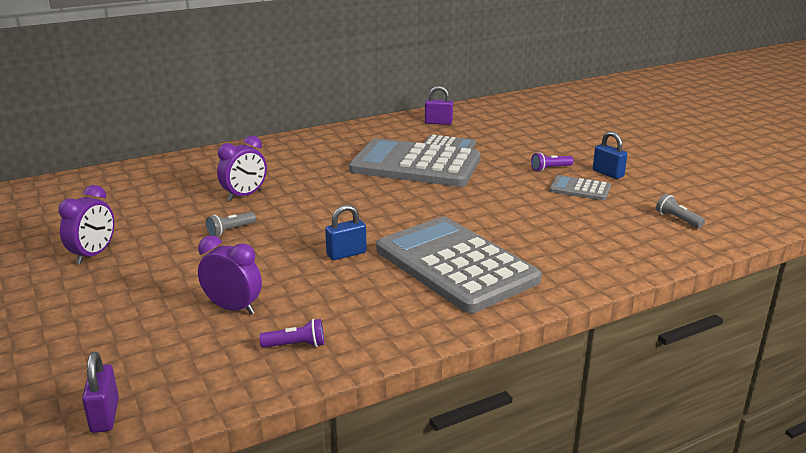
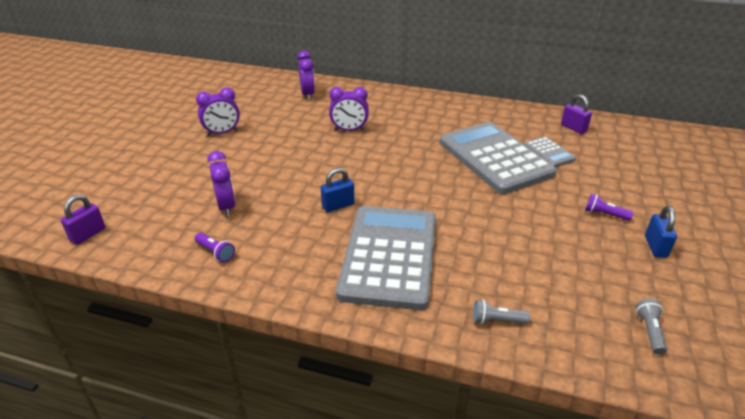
camera: 45 degrees right, 10 degrees up
grey flashlight [206,212,256,237] -> grey flashlight moved to [473,300,530,324]
blue padlock [325,205,367,260] -> blue padlock turned 45 degrees counterclockwise [321,168,355,212]
grey calculator [549,175,611,200] -> none
none -> purple clock [297,51,315,100]

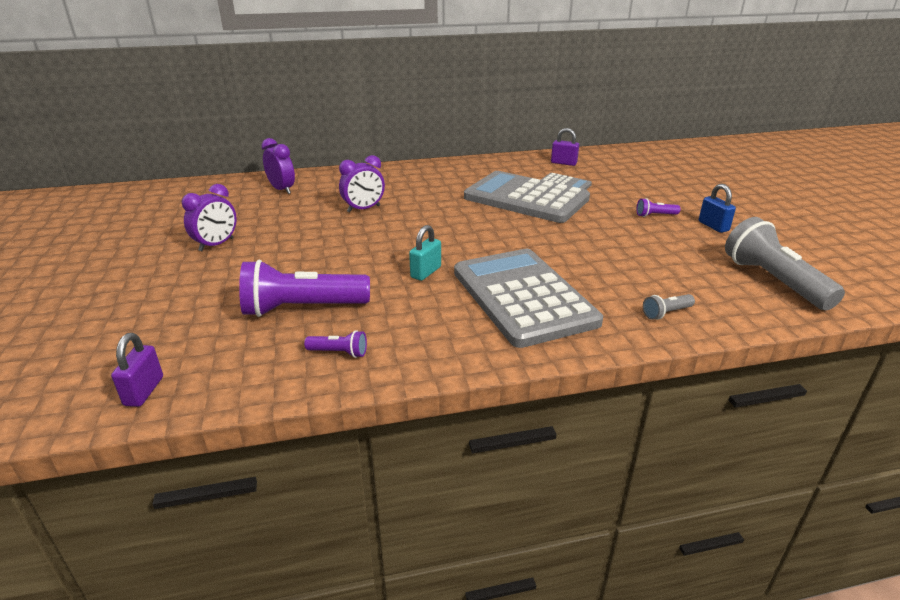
camera: 30 degrees left, 5 degrees down
purple clock [207,151,235,217] -> purple flashlight [239,260,370,317]
blue padlock [321,168,355,212] -> turquoise padlock [409,225,441,281]
grey flashlight [636,299,667,355] -> grey flashlight [725,217,845,310], size x2.29

